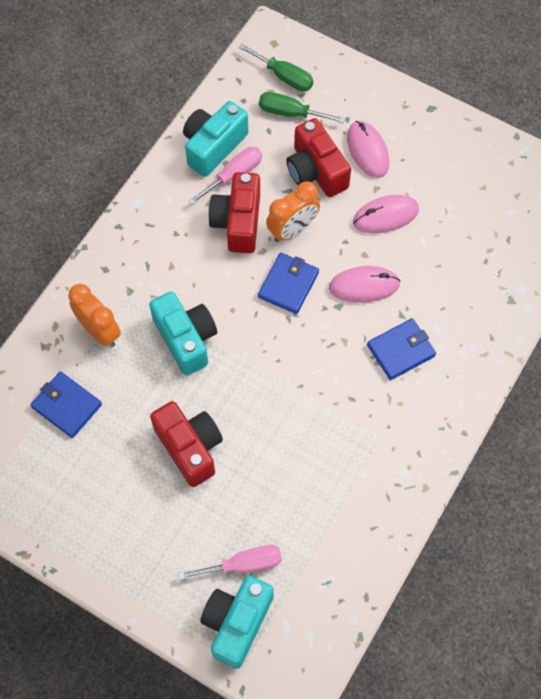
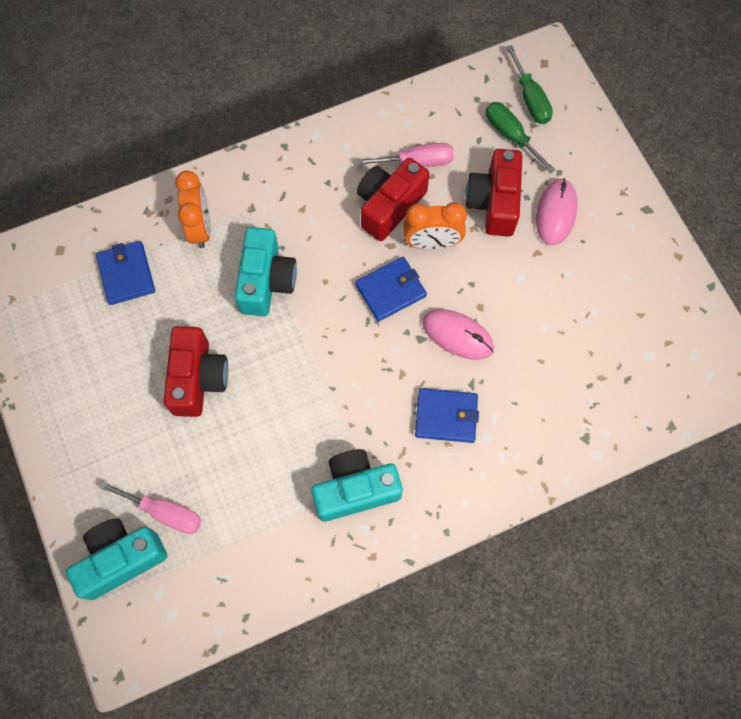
camera: 35 degrees right, 5 degrees up
turquoise camera [183,101,248,177] -> turquoise camera moved to [312,449,403,522]
pink mouse [353,195,419,234] -> none

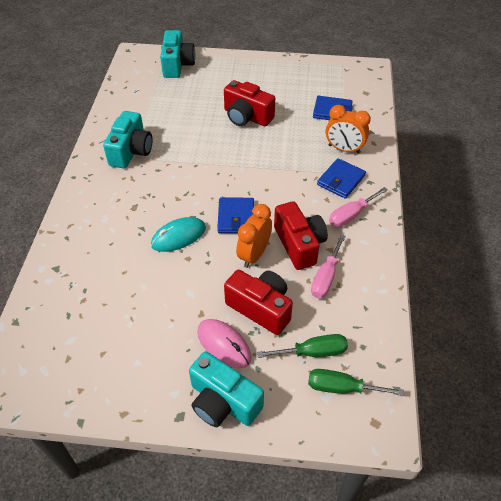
camera: 120 degrees right, 20 degrees down
pink screwdriver [99,481,202,534] -> pink screwdriver moved to [329,187,388,227]
turquoise camera [235,227,297,316] -> turquoise camera moved to [189,351,264,427]
blue wallet [415,388,479,443] -> blue wallet moved to [317,158,366,199]
pink mouse [422,309,494,360] -> turquoise mouse [151,217,206,252]

